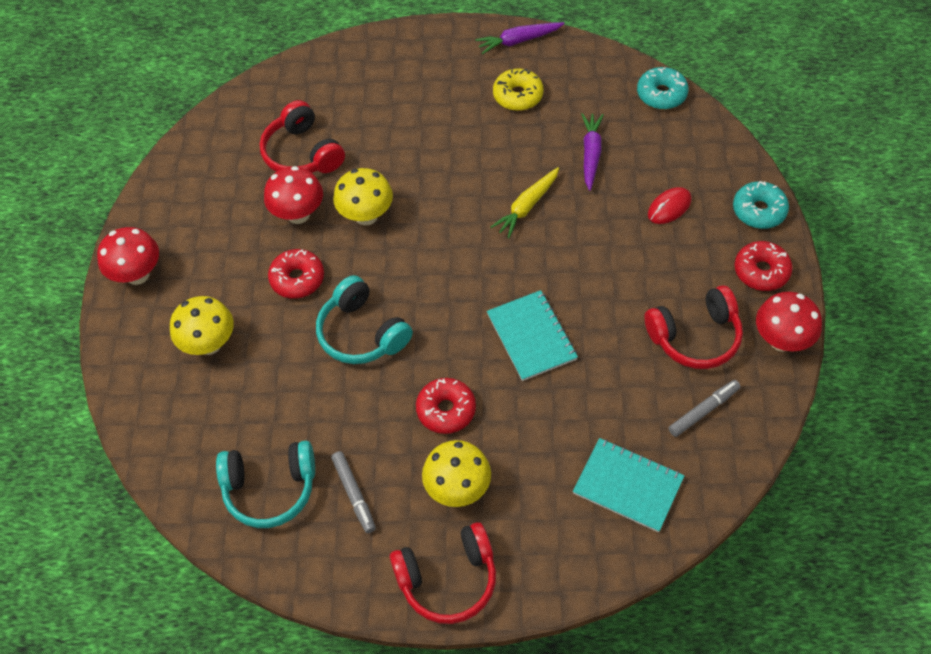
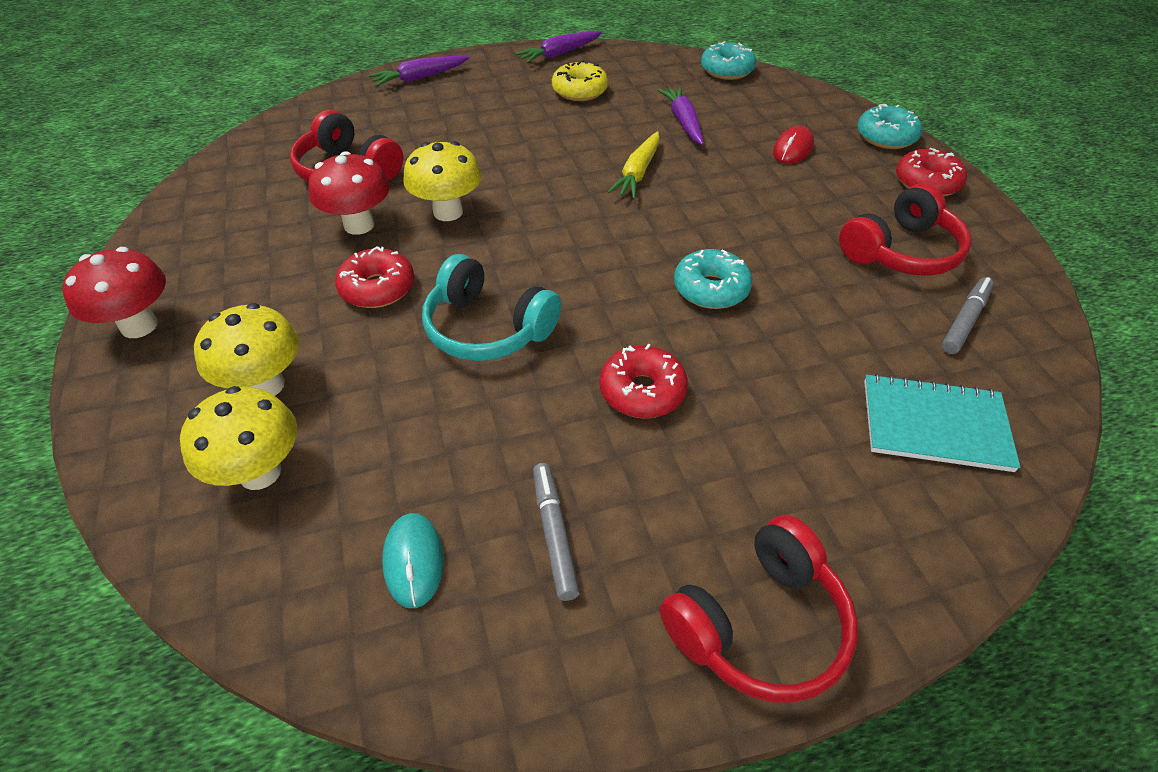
camera: 20 degrees left, 10 degrees down
turquoise headphones [216,441,315,528] -> turquoise mouse [382,513,444,608]
grey marker [331,451,376,533] -> grey marker turned 150 degrees counterclockwise [533,463,580,601]
yellow mushroom [422,440,491,507] -> yellow mushroom moved to [180,386,297,490]
turquoise notebook [487,290,578,381] -> turquoise donut [674,249,753,309]
red mushroom [756,292,822,352] -> none
none -> purple carrot [369,56,470,86]

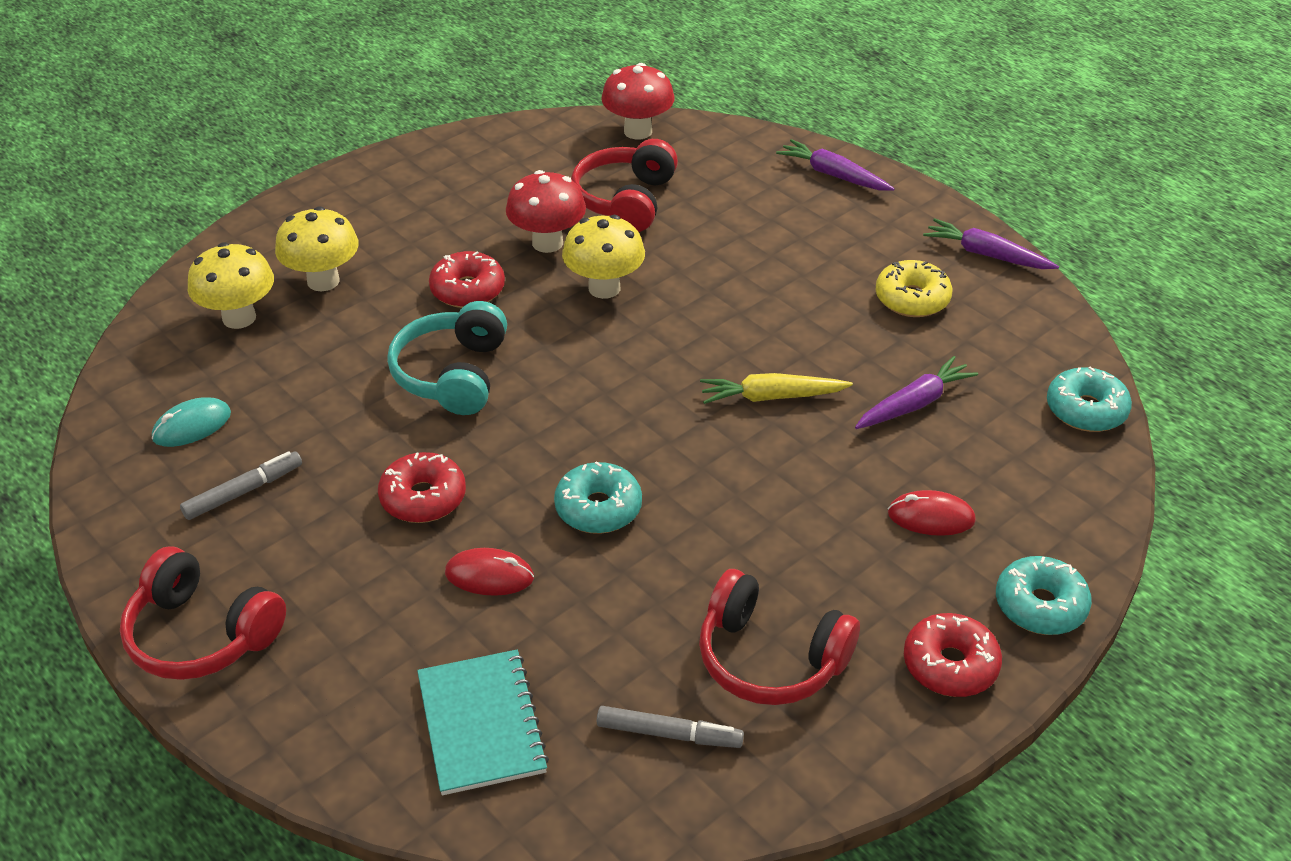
camera: 65 degrees right, 5 degrees down
red mushroom [62,247,166,338] -> red mushroom moved to [601,63,674,140]
none -> red mouse [445,548,534,596]

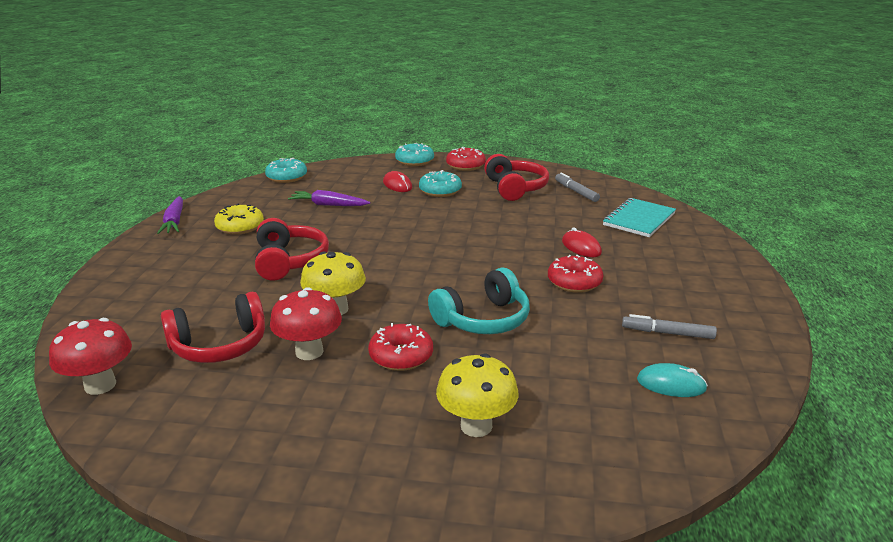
camera: 130 degrees left, 15 degrees down
red headphones [120,546,286,680] -> red headphones moved to [255,218,329,281]
yellow mushroom [188,242,274,329] -> none
turquoise donut [554,461,642,534] -> turquoise donut moved to [419,170,462,197]
yellow carrot [700,373,853,404] -> none
purple carrot [776,139,895,191] -> none

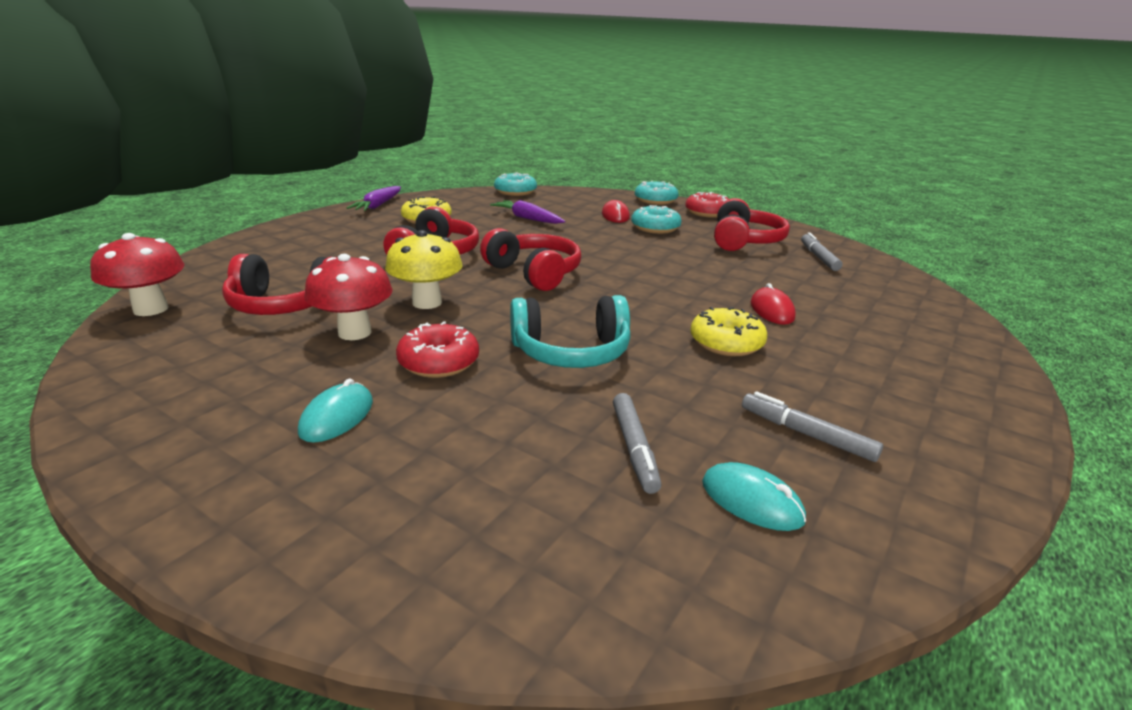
camera: 25 degrees right, 0 degrees up
yellow mushroom [436,353,519,437] -> none
red donut [548,255,603,293] -> yellow donut [691,307,767,356]
turquoise notebook [603,198,676,237] -> none
none -> turquoise mouse [298,379,373,443]
none -> red headphones [480,228,581,291]
none -> grey marker [613,393,661,494]

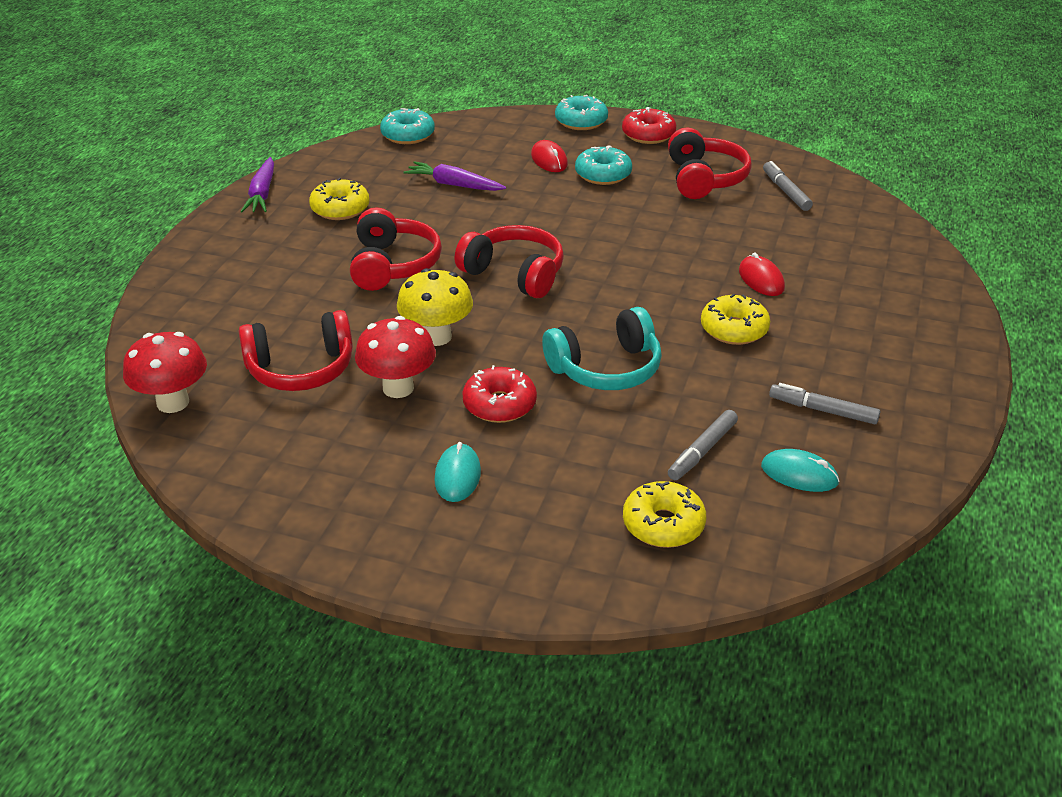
camera: 15 degrees left, 10 degrees up
grey marker [613,393,661,494] -> grey marker turned 60 degrees clockwise [668,410,738,480]
none -> yellow donut [623,481,706,548]

